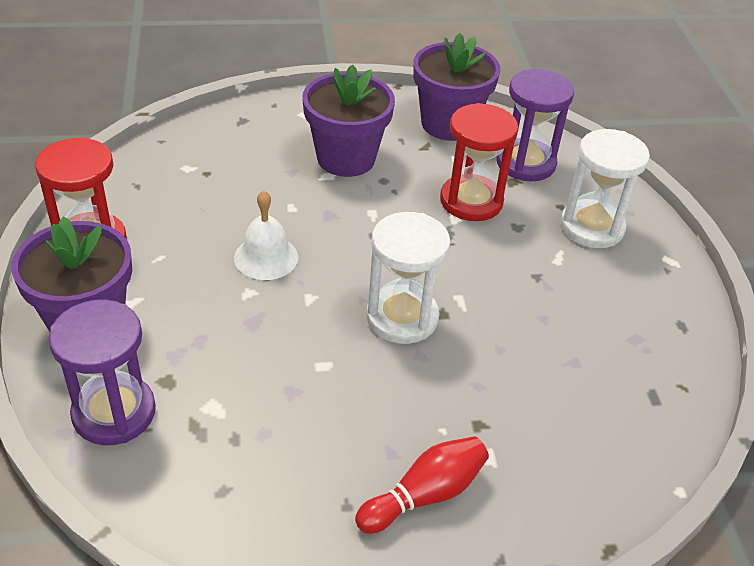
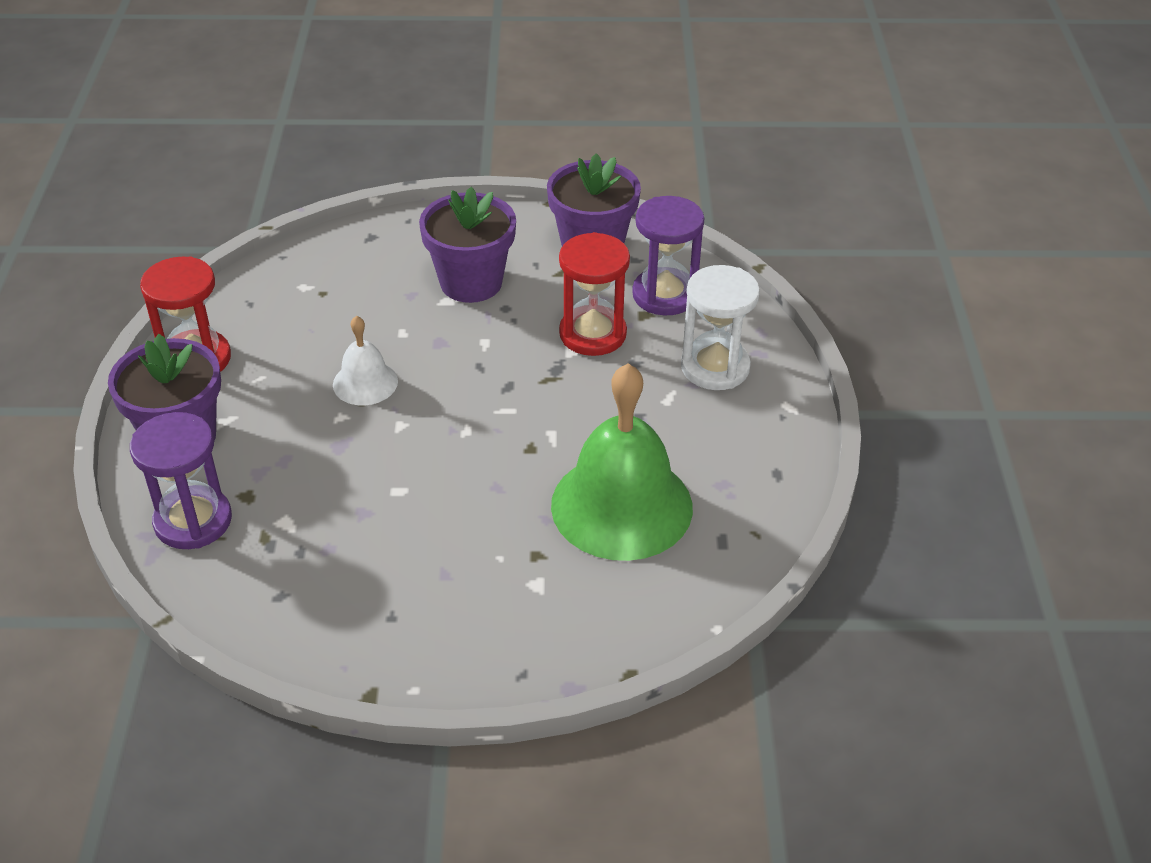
camera: 10 degrees right, 0 degrees up
red bowling pin [355,436,489,534] -> none
white hourglass [366,212,450,344] -> none
none -> green bell [551,363,693,561]

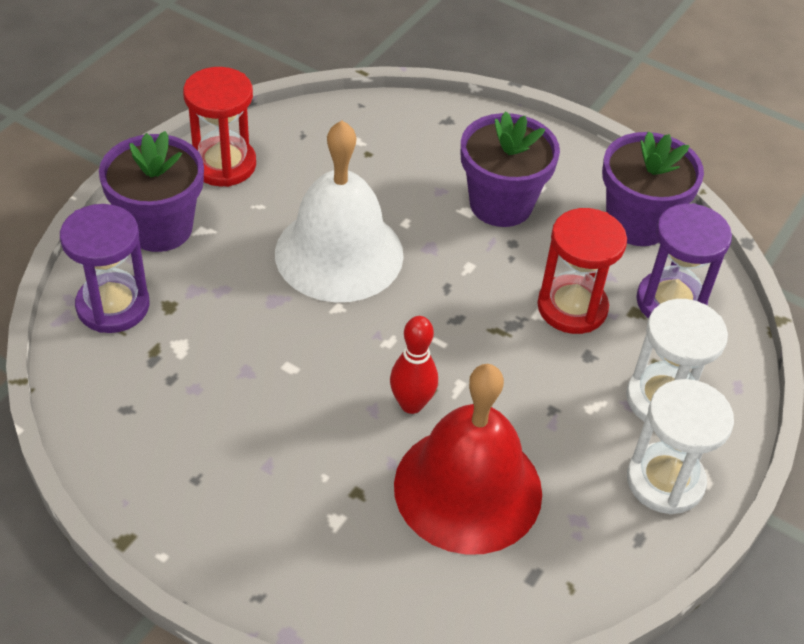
camera: 30 degrees right, 5 degrees up
white bell [333,316,398,405] -> white bell [275,121,404,302], size x2.01
green bell [551,363,693,561] -> red bell [394,364,542,555]
none -> red bowling pin [390,316,438,414]
none -> white hourglass [627,379,734,514]

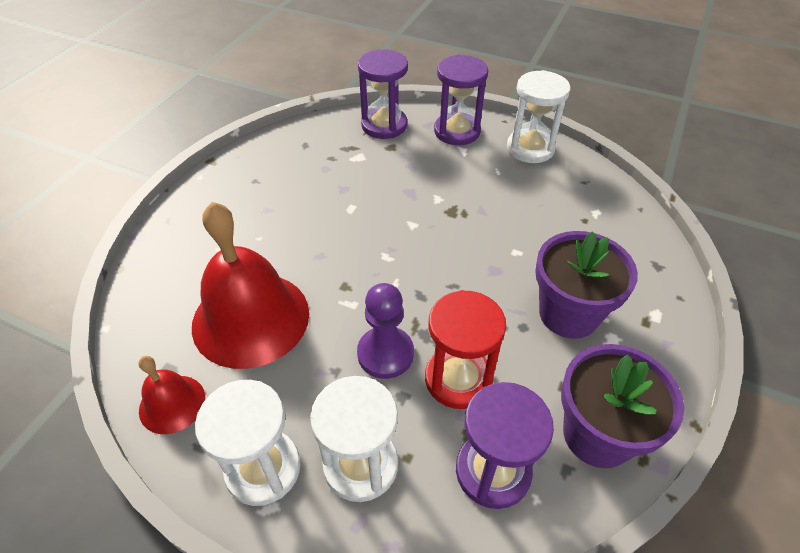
camera: 85 degrees right, 0 degrees up
purple flower pot [99,131,204,252] -> purple hourglass [434,55,488,145]
red hourglass [183,67,256,187] -> white hourglass [507,70,571,163]
white bell [275,121,404,302] -> none
red bowling pin [390,316,438,414] -> none
none -> red bell [139,356,205,434]
none -> purple pawn [357,283,414,379]

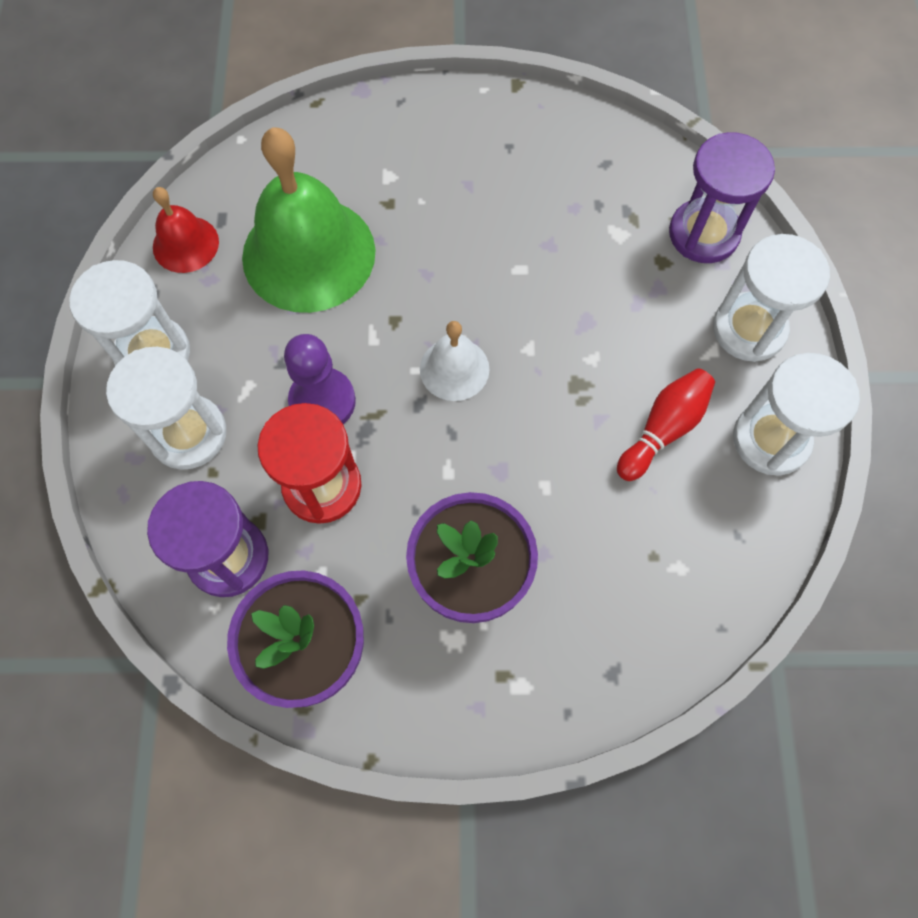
camera: 65 degrees right, 20 degrees up
red bell [192,202,309,369] -> green bell [242,127,375,313]
purple hourglass [434,55,488,145] -> white hourglass [713,234,830,362]
none -> white bell [420,321,489,401]
none -> red bowling pin [617,368,715,481]

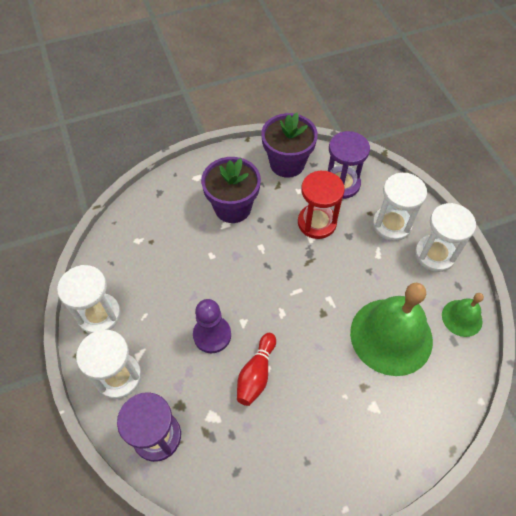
camera: 160 degrees right, 10 degrees down
red bell [153,187,219,273] -> green bell [442,293,484,337]
purple pawn [284,334,356,424] -> purple pawn moved to [193,299,231,353]
white bell [420,321,489,401] -> none
red bowling pin [617,368,715,481] -> red bowling pin moved to [237,333,276,406]

